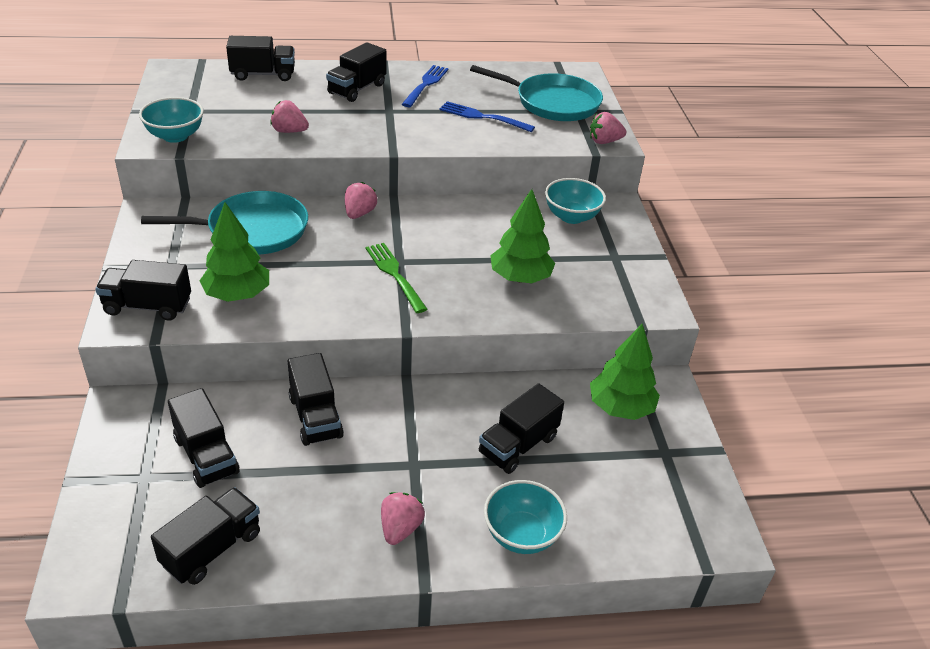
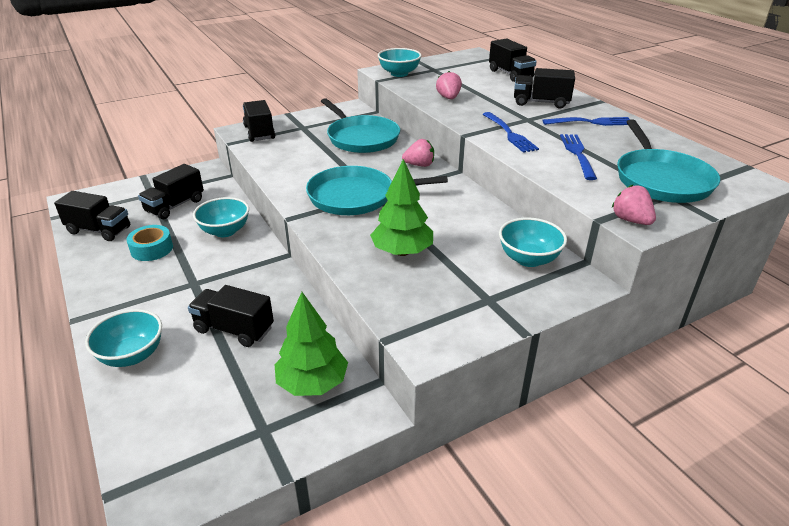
camera: 70 degrees right, 5 degrees down
green tree [199,202,269,302] -> none
black truck [288,353,344,446] -> turquoise bowl [193,197,249,237]
green fork [365,243,427,313] -> turquoise pan [306,166,448,215]
pink strawberry [381,492,425,545] -> none
none -> turquoise tape [126,225,173,261]
none -> blue fork [482,112,539,153]

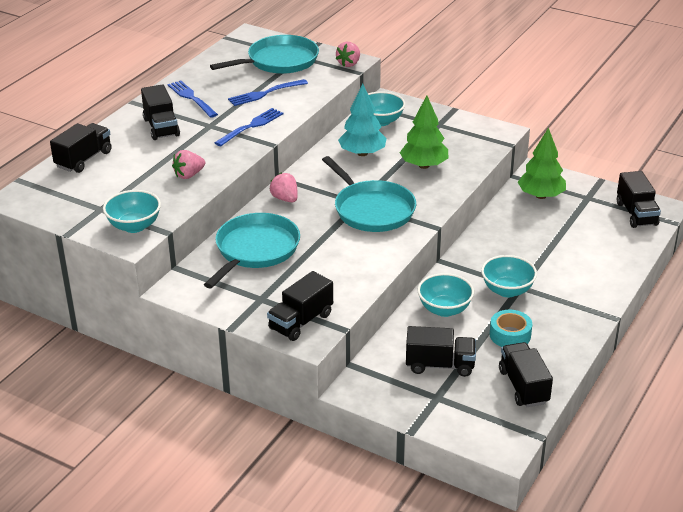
camera: 120 degrees left, 0 degrees up
turquoise bowl [85,309,162,367] -> turquoise bowl moved to [481,255,537,297]
black truck [188,285,274,347] -> black truck moved to [617,171,661,228]
none -> turquoise tree [338,84,387,156]

